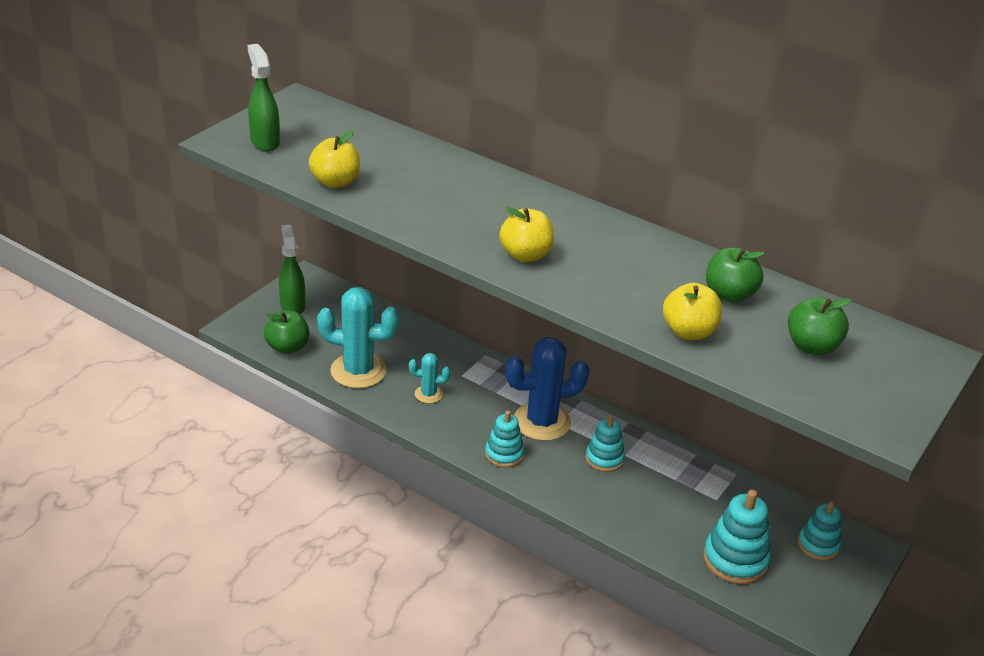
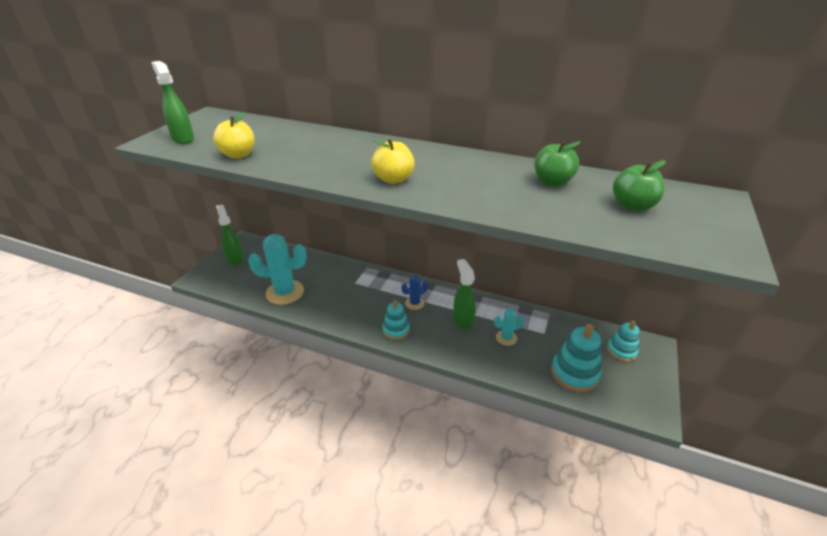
camera: 10 degrees left, 0 degrees up
green apple [264,310,310,354] -> none
turquoise cactus [409,353,451,403] -> turquoise cactus moved to [494,308,525,346]
blue cactus [505,337,590,441] -> blue cactus [401,275,428,310], size x0.50
turquoise stacking toy [586,415,625,472] -> green spray bottle [453,259,476,329]
yellow apple [663,283,722,340] -> none

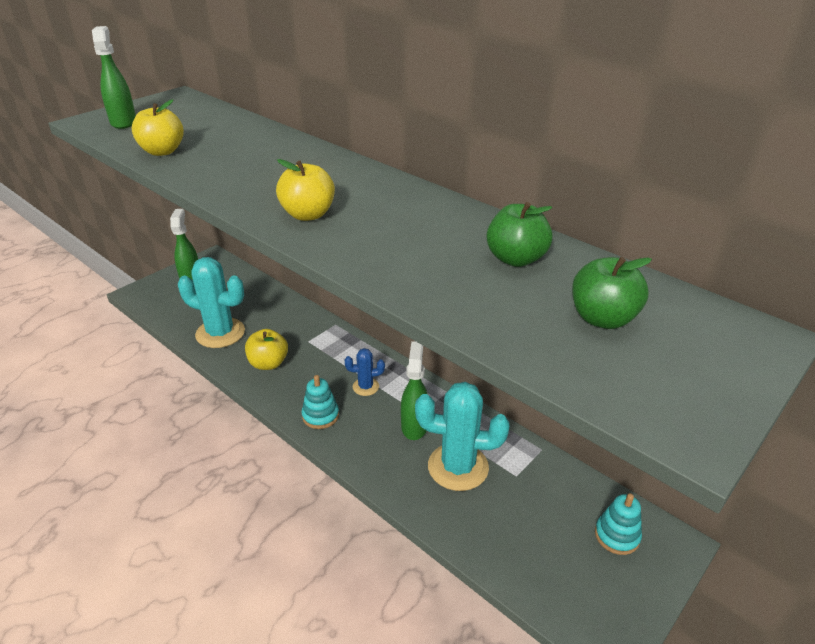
camera: 20 degrees right, 0 degrees up
turquoise cactus [494,308,525,346] -> turquoise cactus [415,382,510,491], size x2.00
turquoise stacking toy [551,324,601,392] -> none
none -> yellow apple [245,329,288,370]

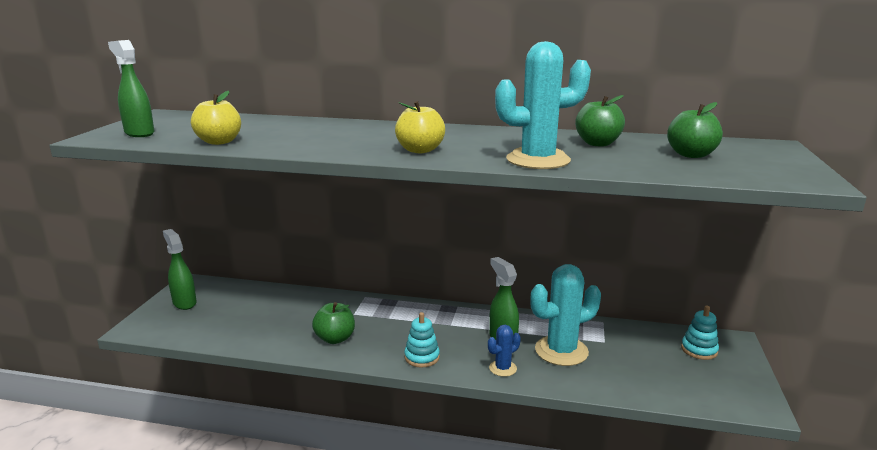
camera: 30 degrees left, 15 degrees down
turquoise cactus [178,257,245,348] -> turquoise cactus moved to [495,41,591,169]
yellow apple [245,329,288,370] -> green apple [312,302,355,344]
blue cactus [345,348,385,396] -> blue cactus moved to [488,325,521,377]

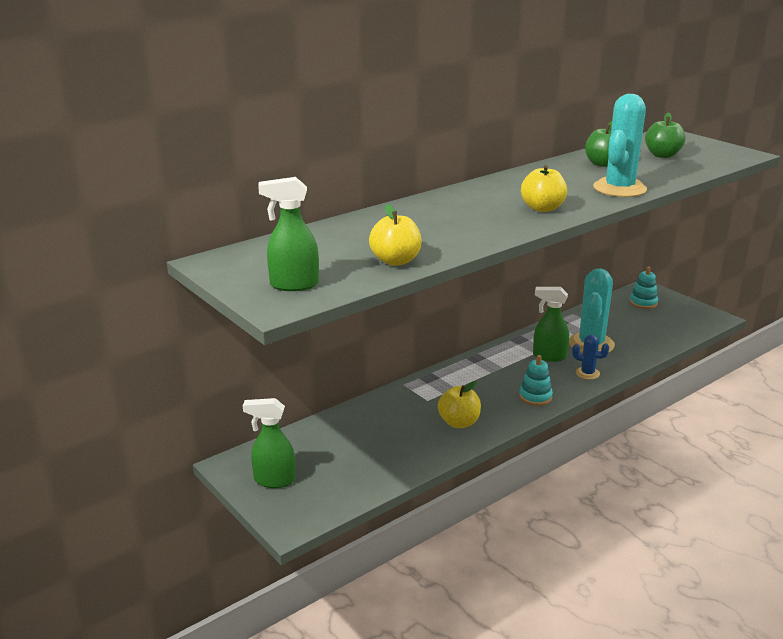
camera: 50 degrees left, 5 degrees up
green apple [312,302,355,344] -> yellow apple [438,381,481,428]
blue cactus [488,325,521,377] -> blue cactus turned 75 degrees counterclockwise [572,335,609,380]

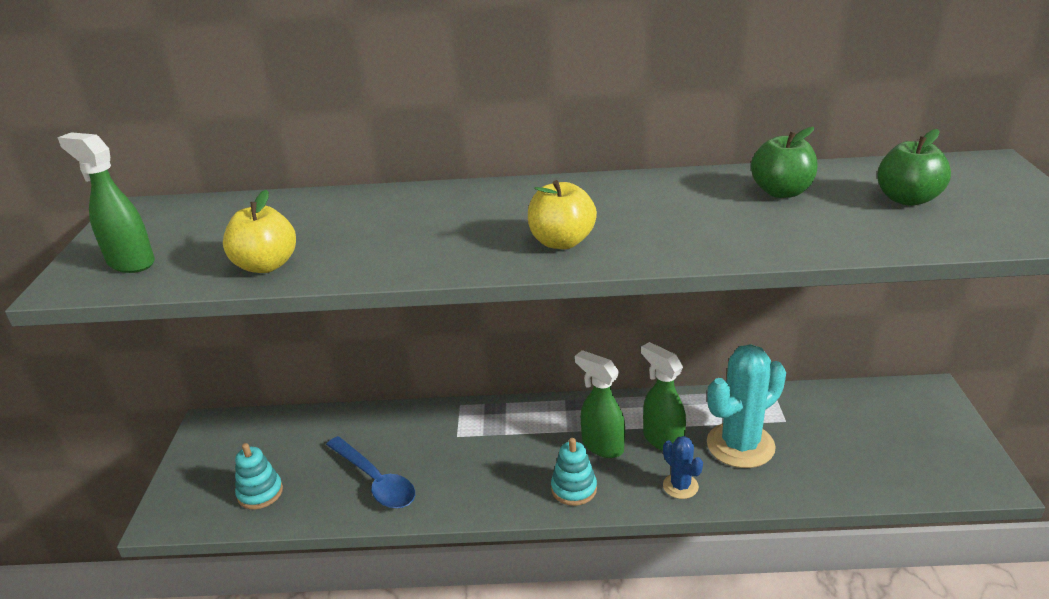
camera: 40 degrees right, 5 degrees up
green spray bottle [243,398,295,488] -> green spray bottle moved to [575,350,625,458]
yellow apple [438,381,481,428] -> none
turquoise cactus [593,94,647,197] -> none
turquoise stacking toy [630,267,658,309] -> turquoise stacking toy moved to [235,443,283,509]
none -> blue spoon [326,436,415,509]

